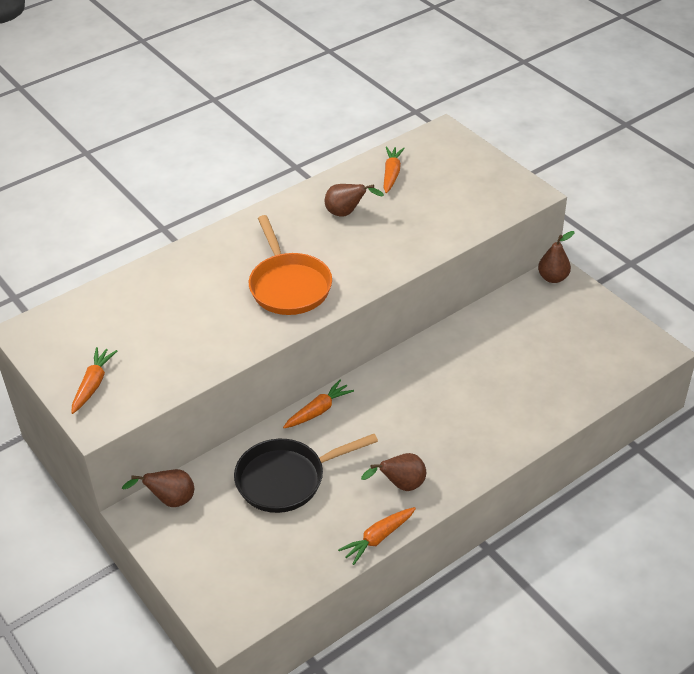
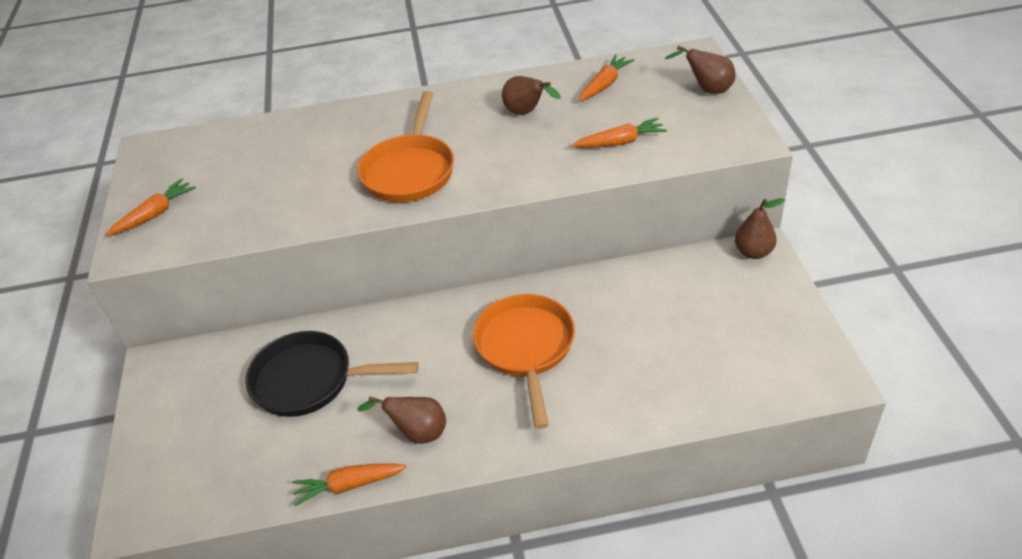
camera: 30 degrees right, 0 degrees up
brown pear [122,469,194,507] -> brown pear moved to [665,45,736,94]
orange carrot [283,380,354,428] -> orange carrot moved to [572,118,667,148]
none -> orange pan [473,294,575,429]

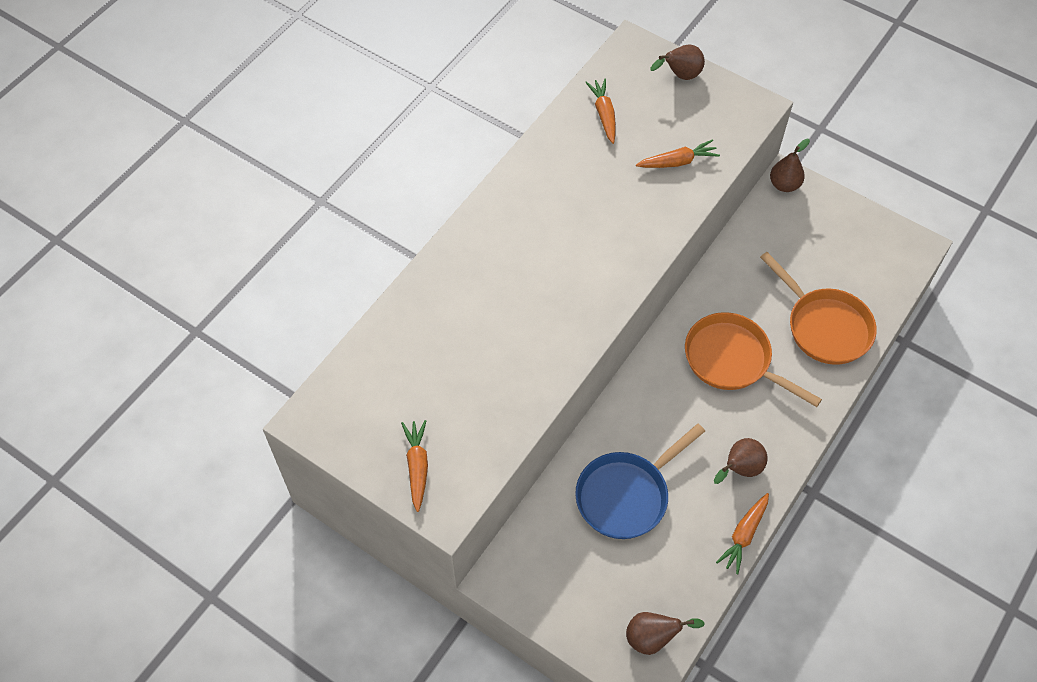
camera: 50 degrees left, 15 degrees up
black pan [246,331,419,417] -> blue pan [575,424,705,539]
orange pan [358,91,454,202] -> orange pan moved to [760,252,877,365]
brown pear [502,76,561,115] -> brown pear moved to [626,612,705,655]
orange carrot [572,118,667,148] -> orange carrot turned 45 degrees clockwise [636,140,720,168]

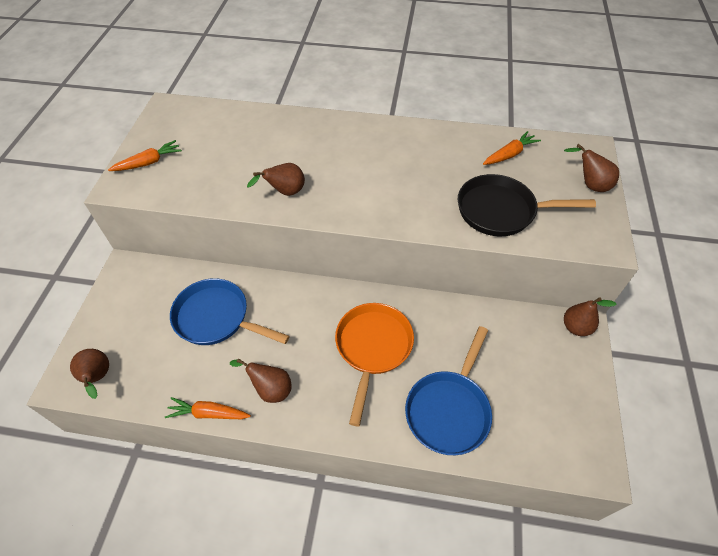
camera: 65 degrees right, 5 degrees down
orange carrot [636,140,720,168] -> black pan [458,174,596,236]
orange pan [760,252,877,365] -> blue pan [405,326,492,455]
none -> brown pear [247,163,305,196]

